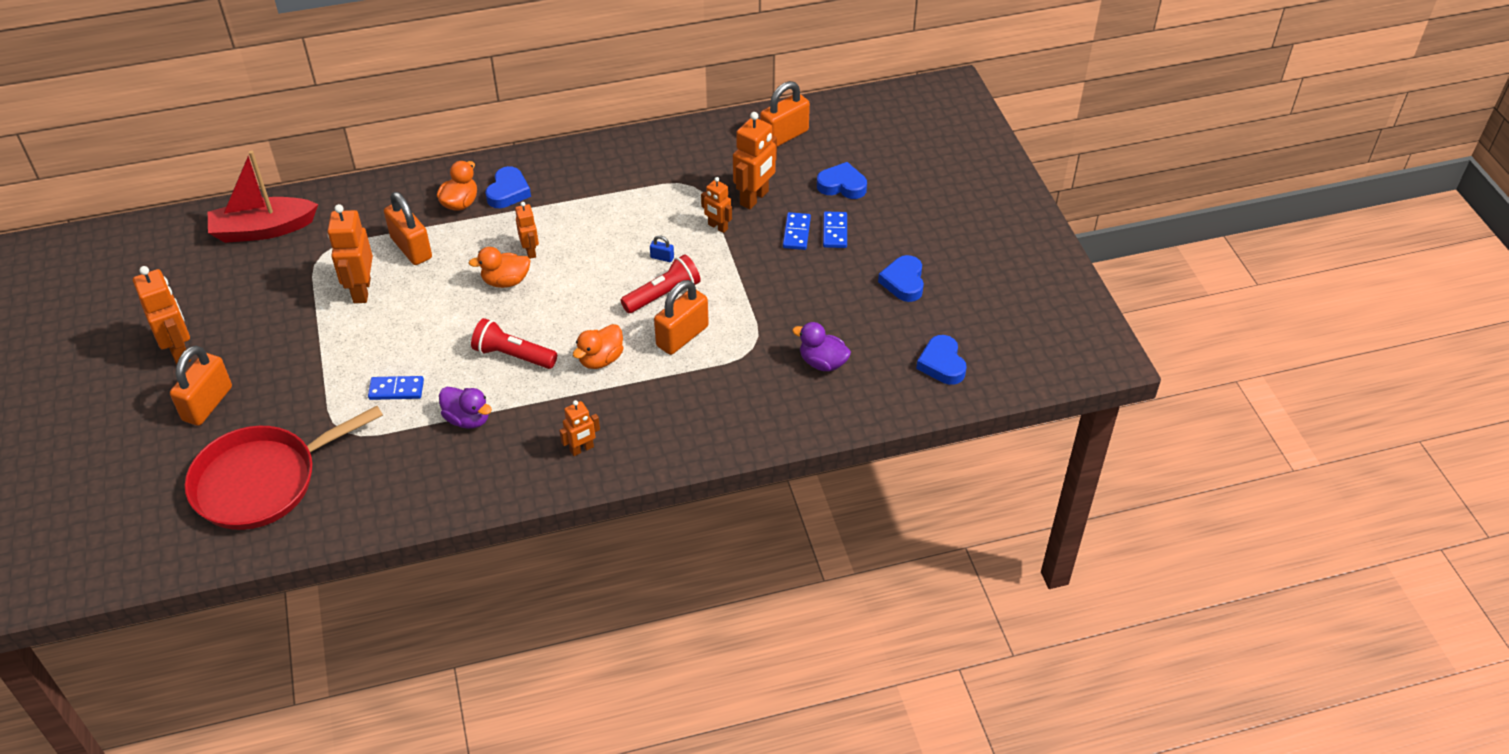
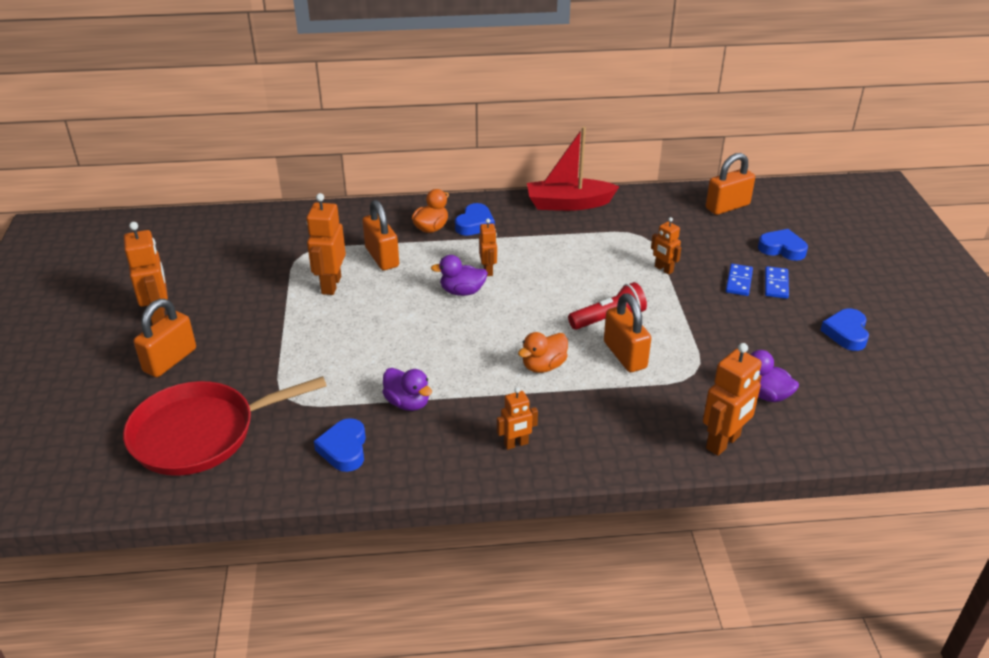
camera: 10 degrees right, 10 degrees down
red boat [208,150,318,243] -> red boat moved to [527,127,619,211]
blue domino [368,376,424,400] -> none
orange duck [469,247,531,288] -> purple duck [431,255,488,296]
red flashlight [471,318,557,369] -> none
blue padlock [650,235,674,262] -> none
orange padlock [654,280,709,355] -> orange padlock turned 75 degrees counterclockwise [604,293,651,372]
orange robot [733,112,777,209] -> orange robot moved to [703,343,762,456]
blue heart [916,335,967,385] -> blue heart moved to [314,418,366,472]

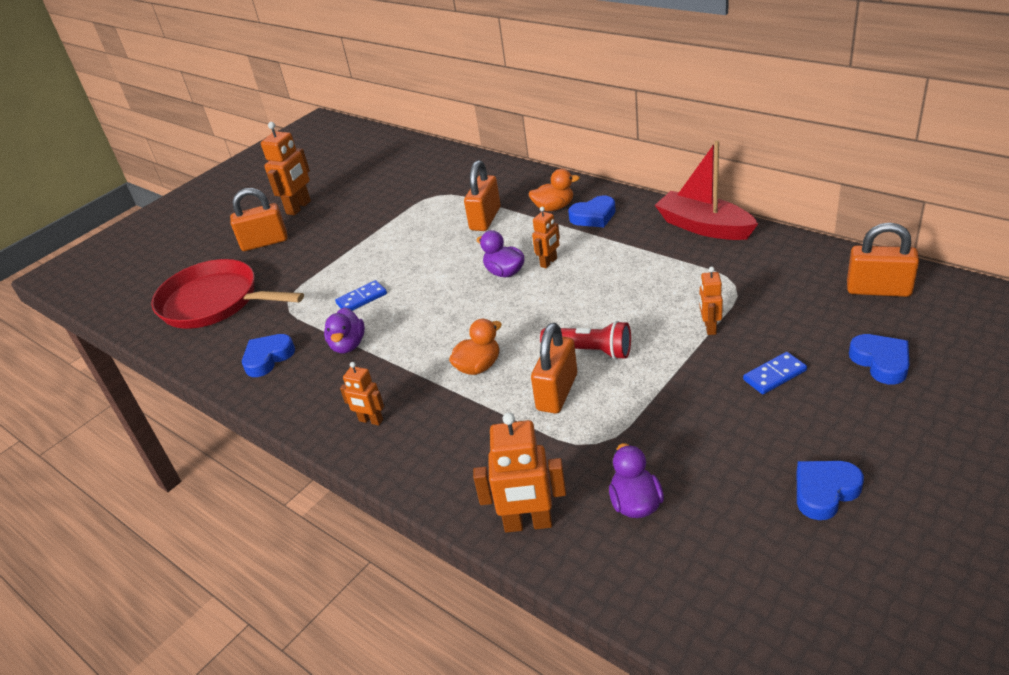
camera: 50 degrees right, 0 degrees up
orange robot [306,193,346,295] -> none
orange duck [518,332,568,373] -> orange duck turned 135 degrees clockwise [449,319,502,375]
blue domino [765,266,789,299] -> blue domino moved to [335,280,387,311]

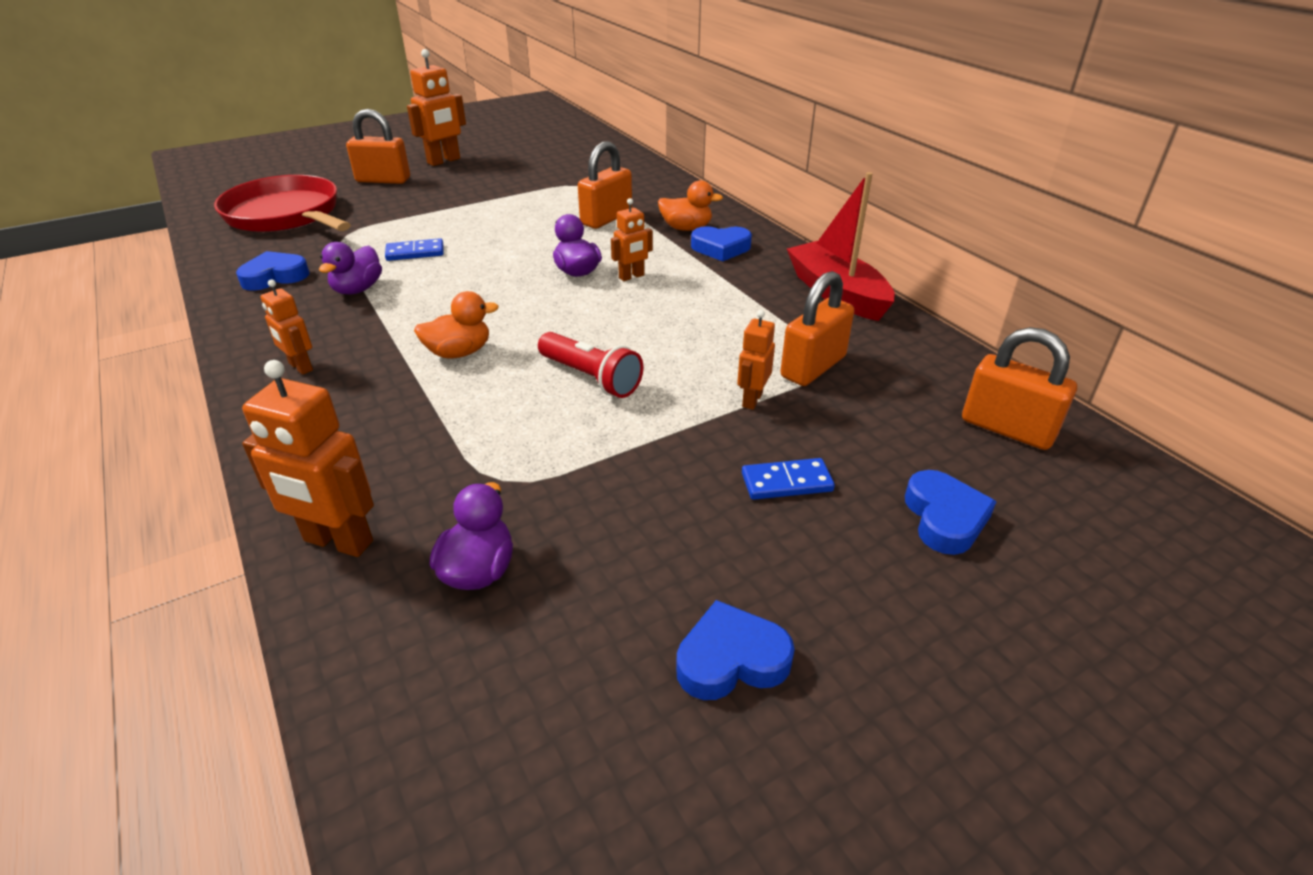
camera: 15 degrees right, 0 degrees up
orange padlock [531,323,577,414] -> orange padlock moved to [781,271,854,386]

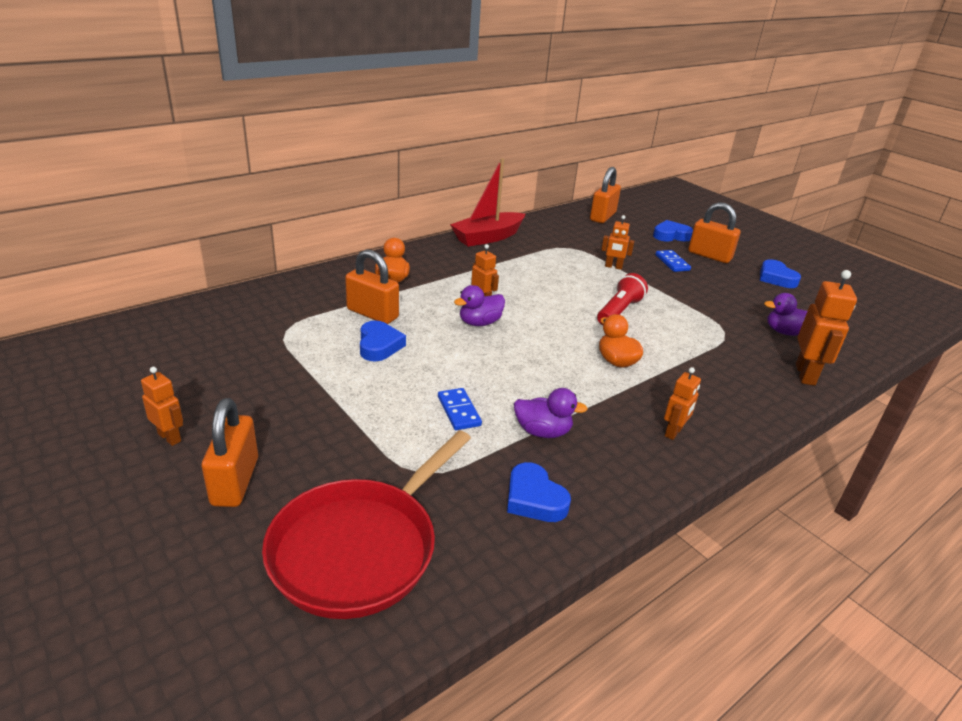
camera: 100 degrees left, 5 degrees down
orange robot [407,49,466,166] -> orange robot [141,367,183,446], size x0.59
blue heart [691,226,752,261] -> blue heart moved to [360,320,406,361]
orange padlock [781,271,854,386] -> orange padlock moved to [688,202,740,263]

